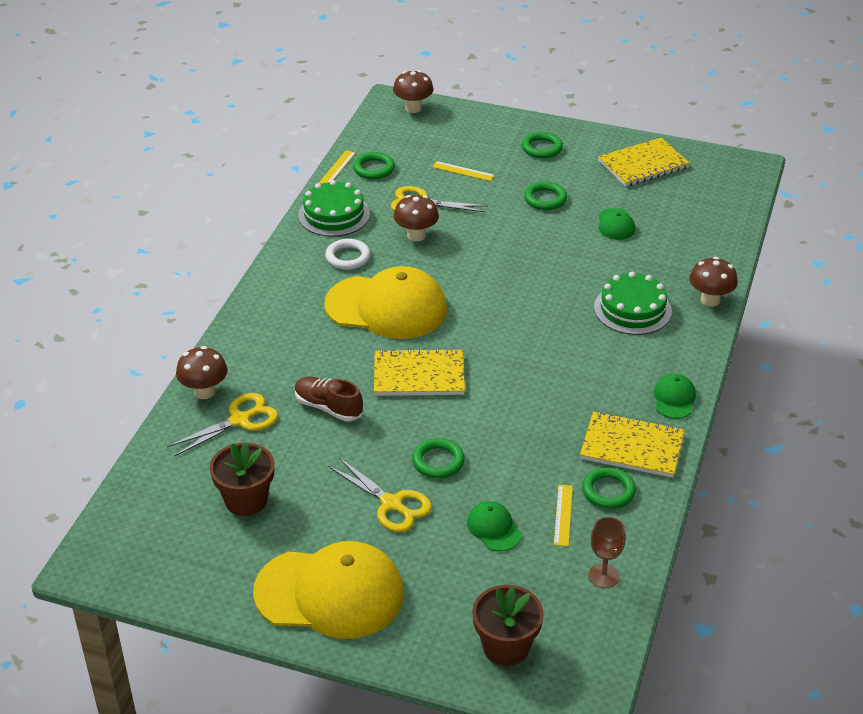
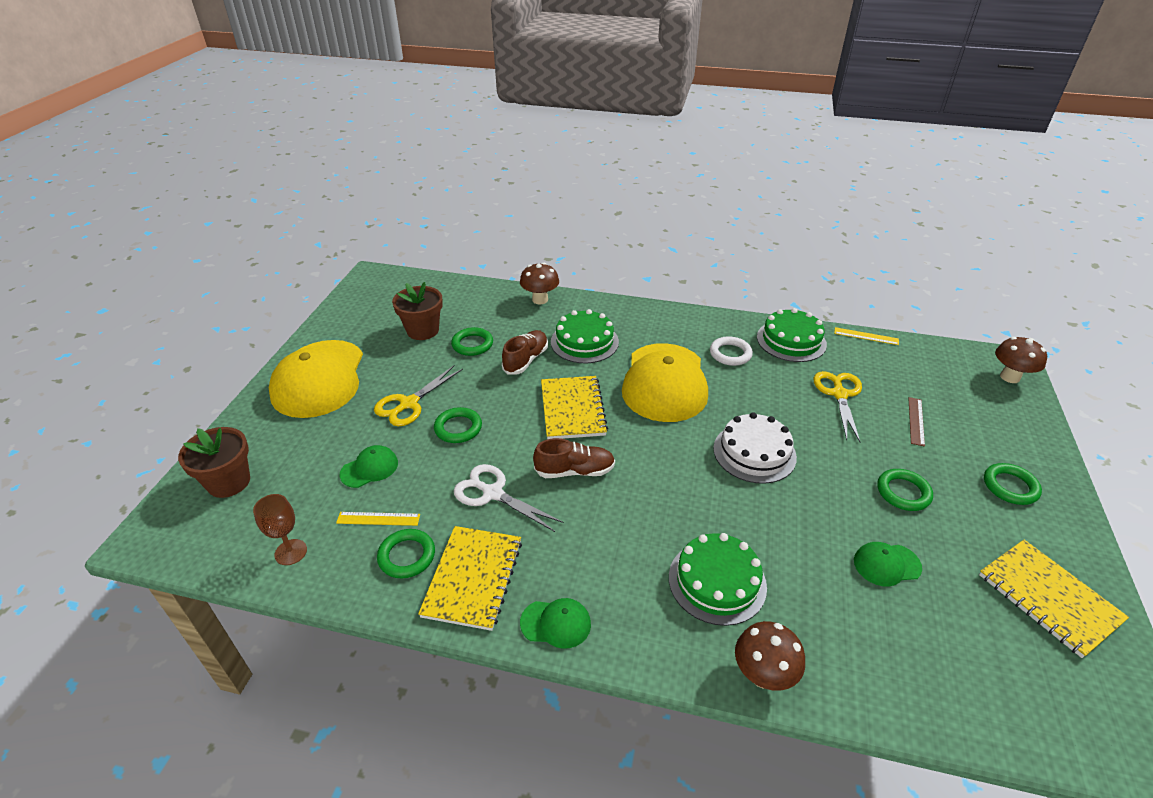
camera: 85 degrees right, 0 degrees up
yellow scissors [167,393,278,456] -> none
green ring [353,152,395,179] -> green ring moved to [451,327,493,356]
brown mushroom [394,195,439,242] -> none
yellow ruler [432,161,495,181] -> brown ruler [908,397,925,447]
none -> white scissors [454,464,564,532]
none -> brown shoe [533,438,615,478]
none -> green cake [551,309,619,363]
none -> white cake [713,412,797,484]

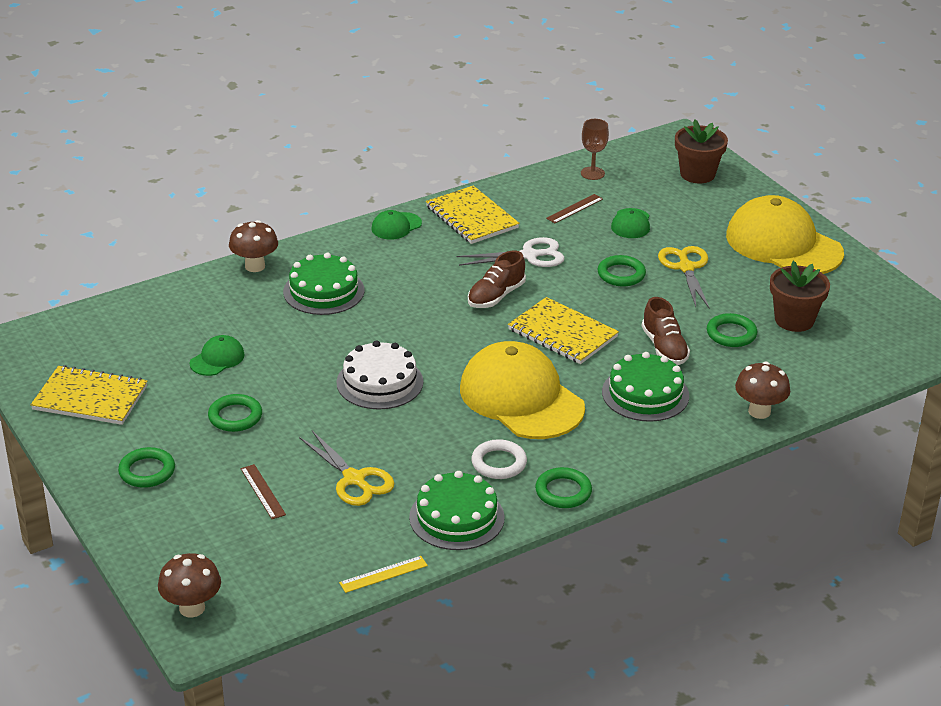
camera: 135 degrees right, 5 degrees down
yellow ruler [336,512,420,526] -> brown ruler [546,194,603,223]
green ring [377,529,435,578] -> green ring moved to [535,467,592,508]

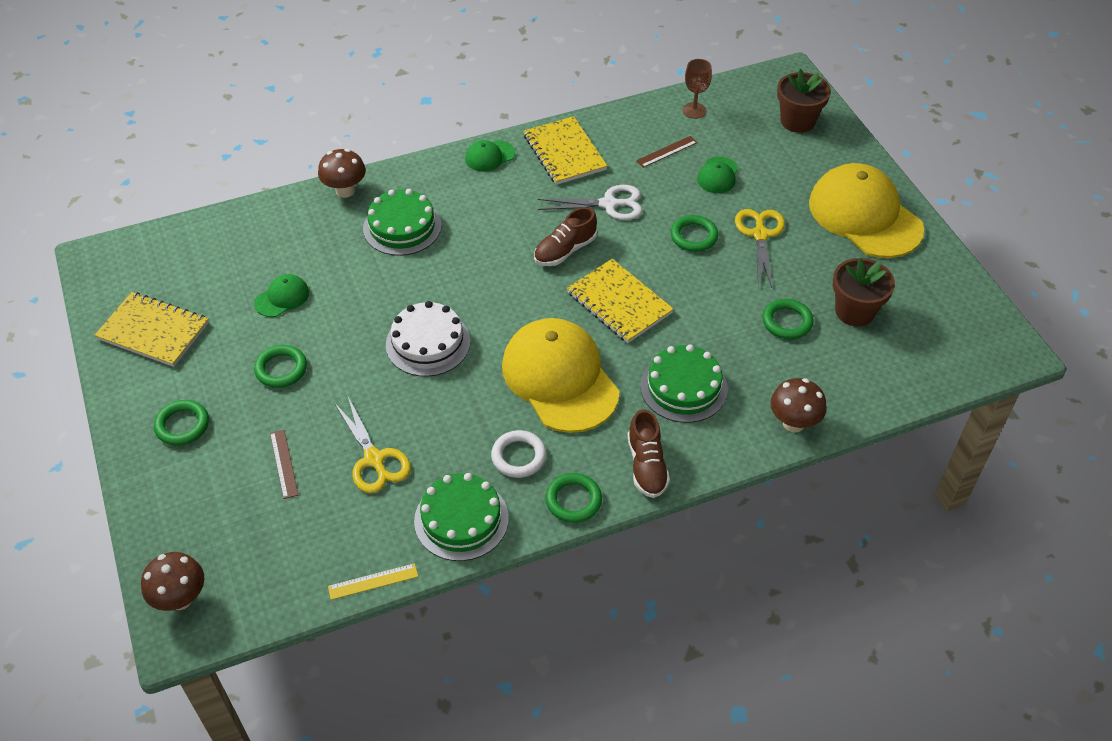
camera: 10 degrees right, 15 degrees up
brown shoe [642,297,690,365] -> brown shoe moved to [627,409,670,498]

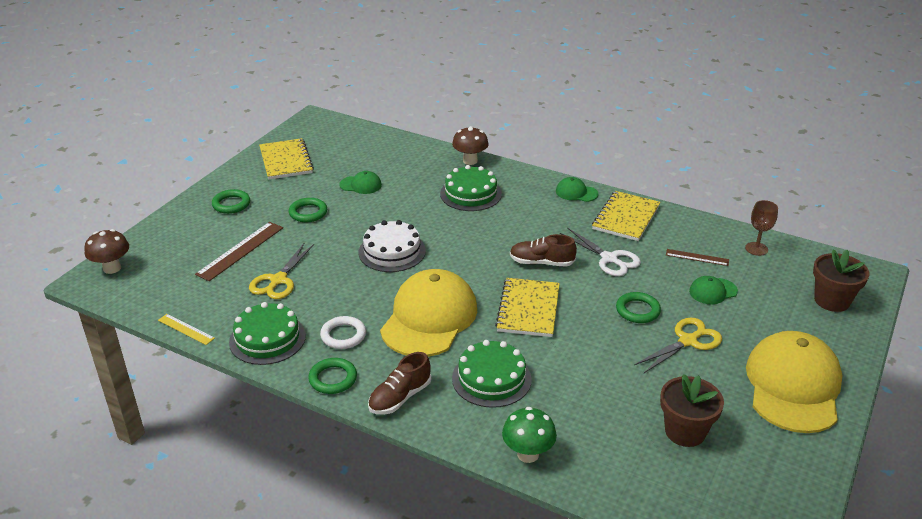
camera: 50 degrees right, 15 degrees down
brown ruler [270,430,298,499] -> brown ruler [195,222,283,281], size x1.75
green ring [763,299,813,339] -> none
brown mushroom [770,378,827,432] -> green mushroom [502,407,557,463]

